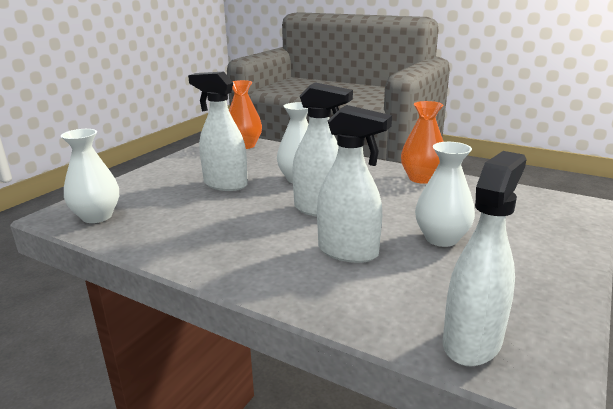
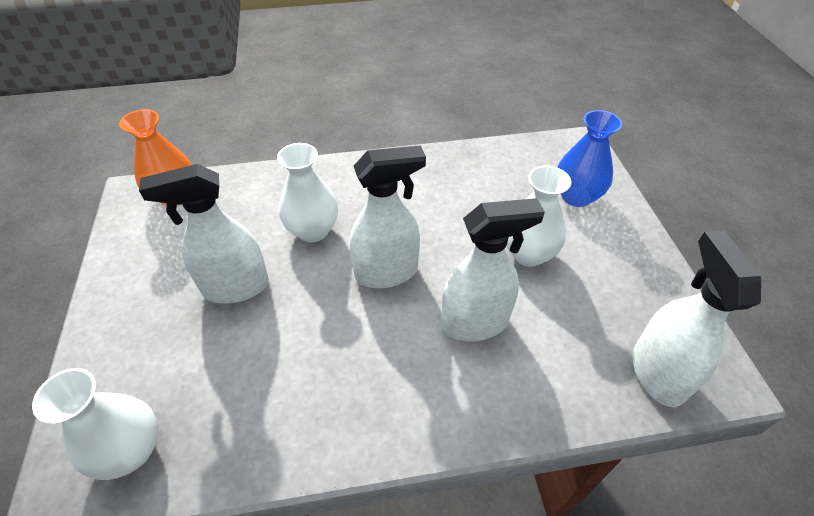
camera: 40 degrees left, 25 degrees up
orange vase [401,101,444,184] -> none
none -> blue vase [557,110,622,207]

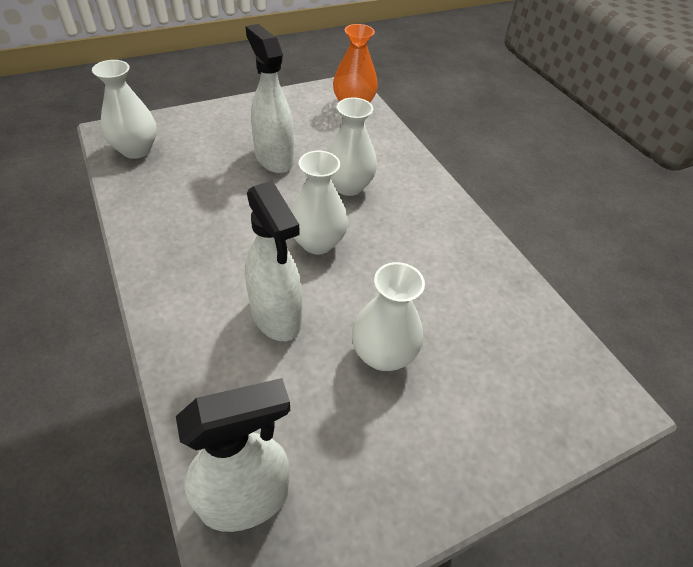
camera: 70 degrees right, 0 degrees up
white spray bottle [350,145,426,288] -> white vase [290,151,348,254]
blue vase [557,110,622,207] -> none

